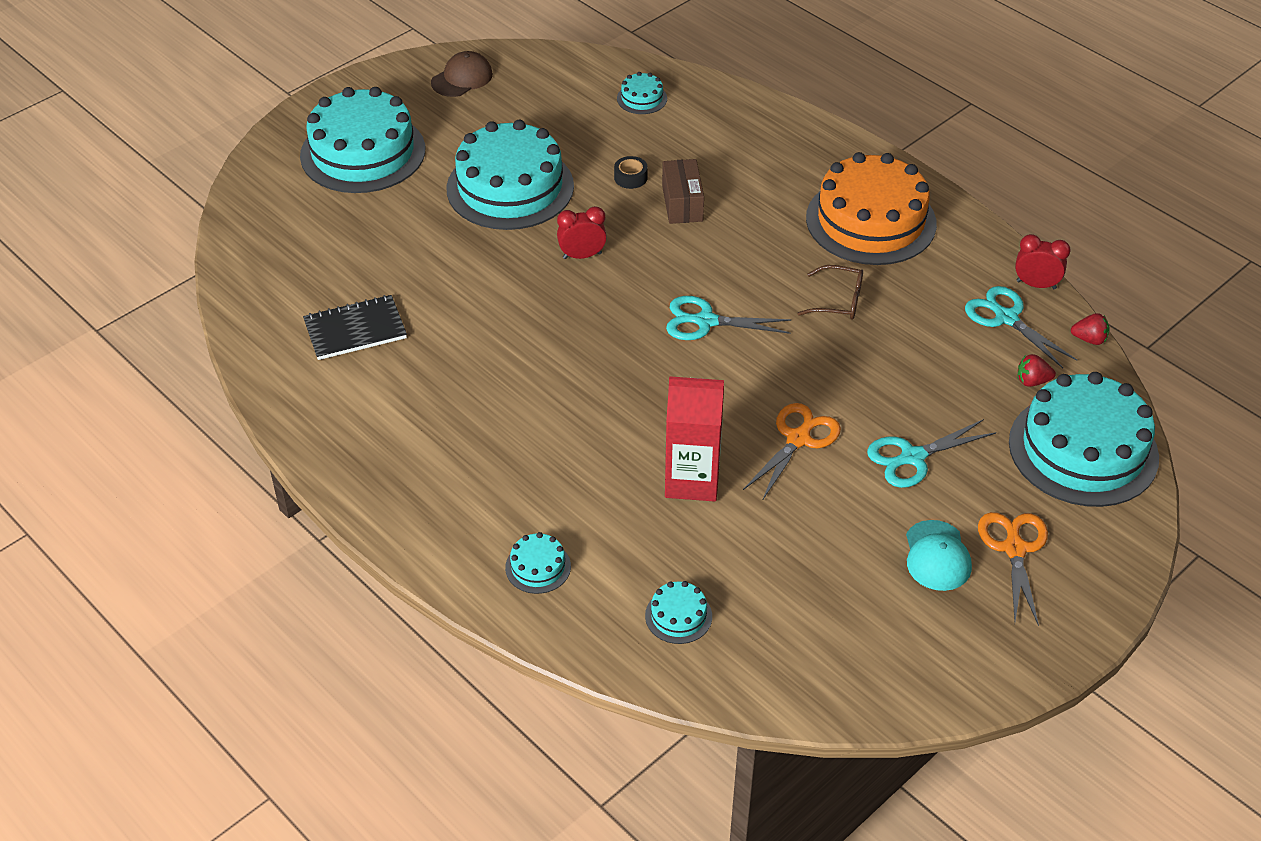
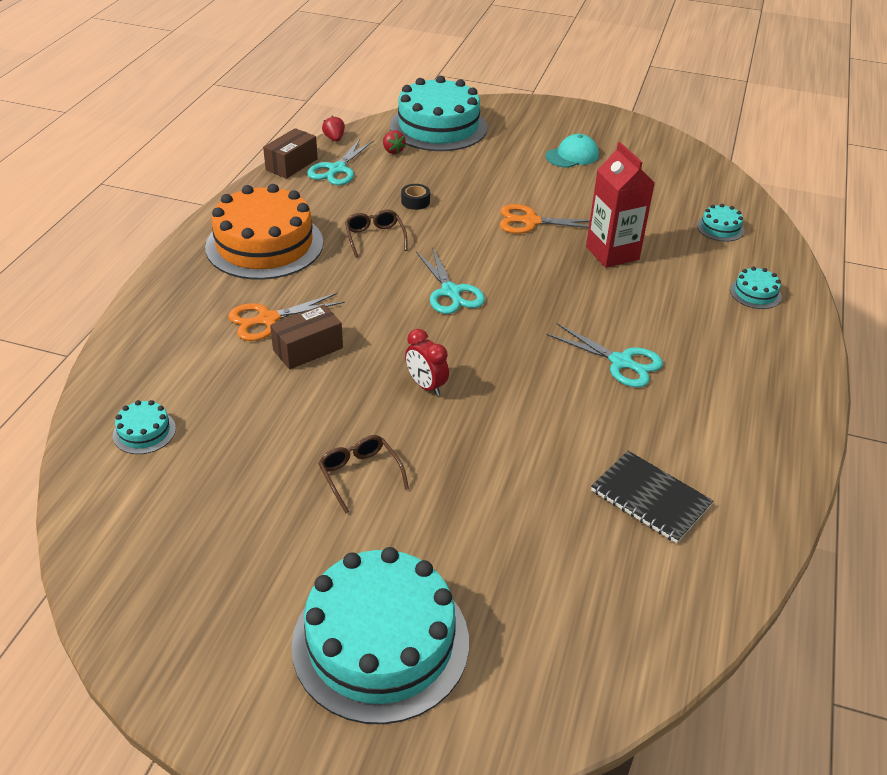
camera: 120 degrees left, 5 degrees down
brown cap [431,51,493,97] -> none
turquoise cake [447,120,574,230] -> brown glasses [318,435,409,514]
black tape [614,156,648,189] -> black tape moved to [401,184,430,210]
turquoise scissors [867,419,996,488] -> turquoise scissors moved to [546,323,663,388]
orange scissors [978,512,1048,626] -> orange scissors moved to [228,293,345,341]
red clock [1015,234,1071,289] -> brown box [263,128,318,179]

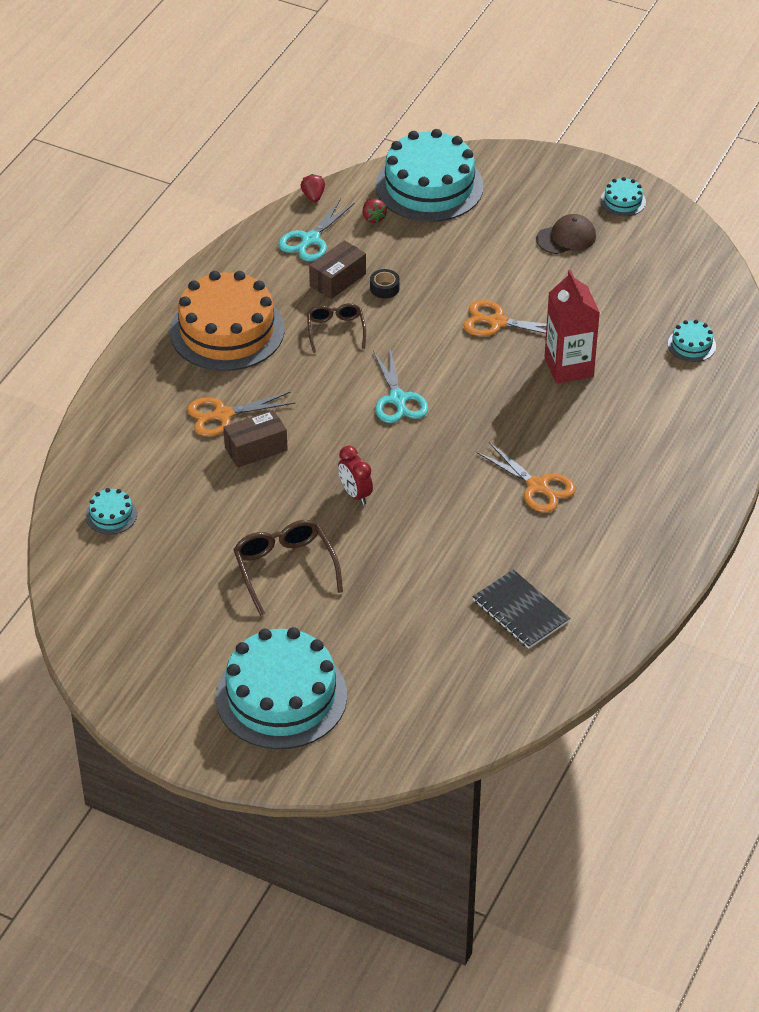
camera: 10 degrees right, 5 degrees up
brown box [263,128,318,179] -> brown box moved to [309,240,366,299]
brown glasses [318,435,409,514] -> brown glasses [233,520,343,616], size x1.52
turquoise cap [545,134,599,168] -> brown cap [536,214,596,254]
turquoise scissors [546,323,663,388] -> orange scissors [477,442,575,513]
turquoise cake [730,266,782,309] -> turquoise cake moved to [600,177,646,216]

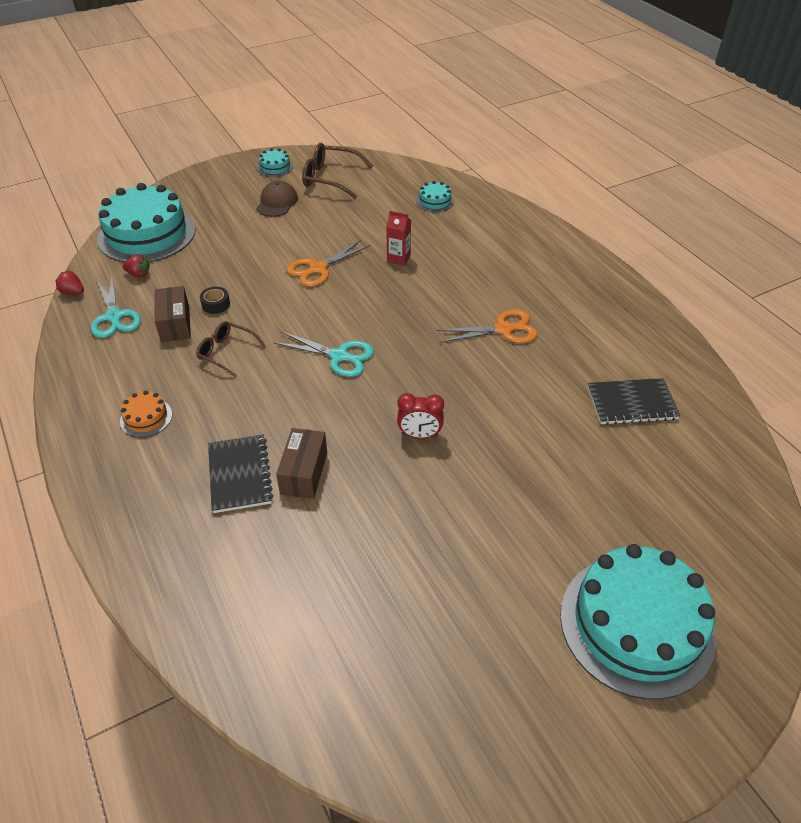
camera: 55 degrees left, 0 degrees up
turquoise cake [86,488,137,535] -> none
orange cake [170,271,284,371] -> orange cake [120,391,172,437], size x0.42
orange scissors [187,392,295,437] -> black notebook [208,435,273,513]
brown glasses [233,520,343,616] -> brown glasses moved to [302,143,373,198]
red carton [544,270,600,384] -> red carton [386,211,411,266], size x0.55

